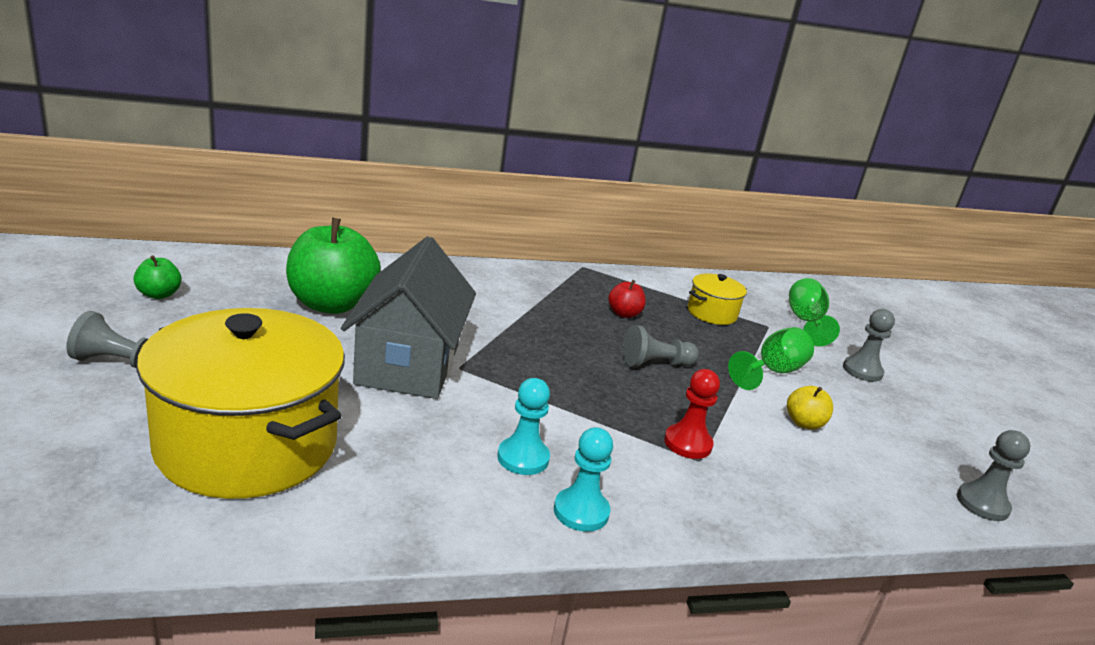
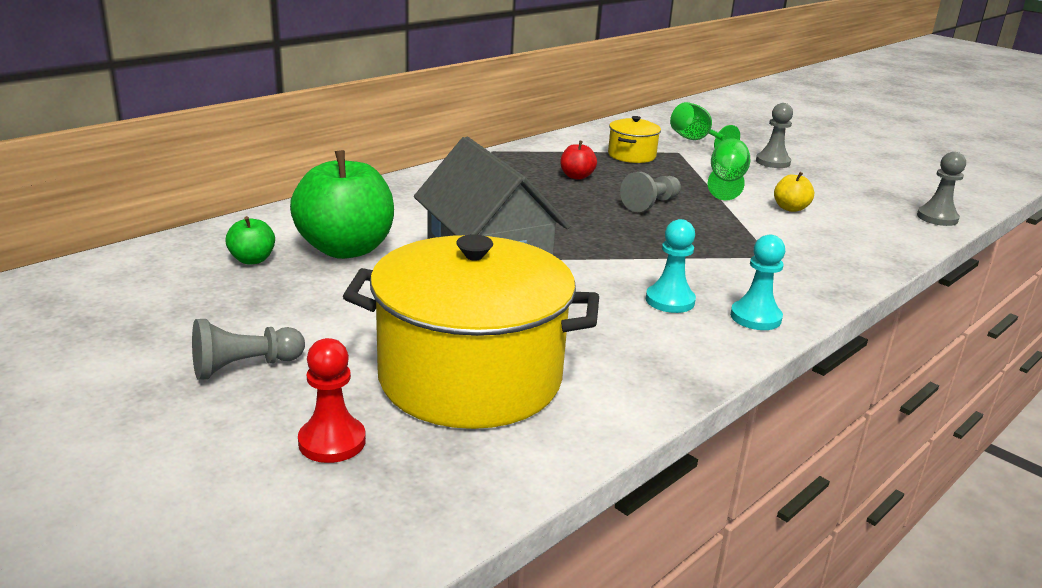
camera: 30 degrees left, 0 degrees up
green apple [134,255,182,299] -> green apple moved to [225,216,275,265]
red pawn [664,369,720,459] -> red pawn moved to [298,338,366,463]

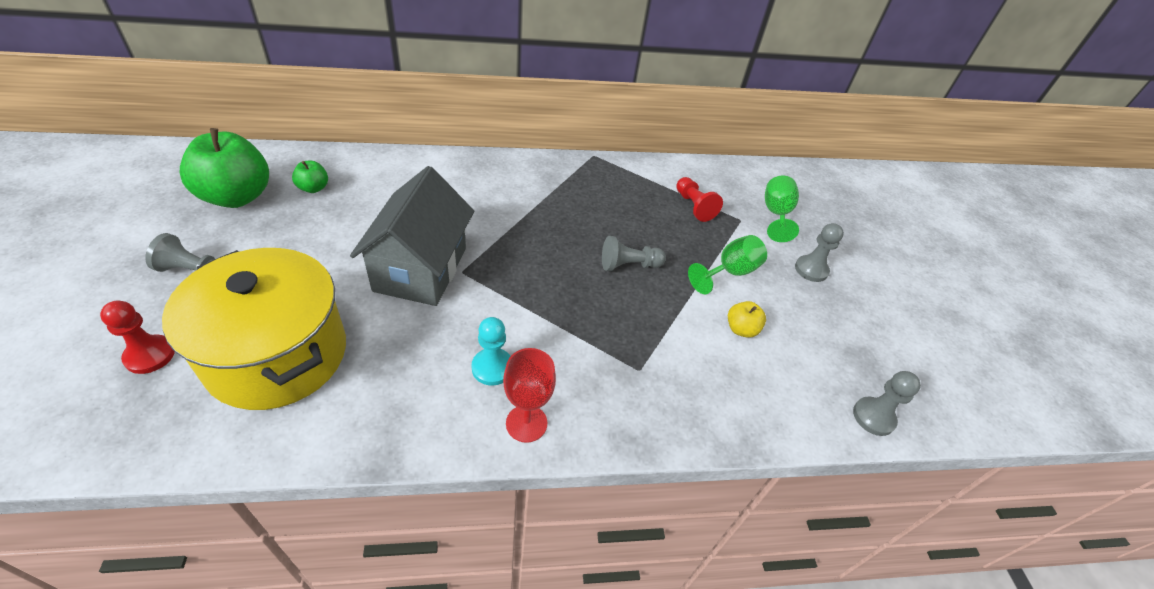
camera: 35 degrees right, 20 degrees up
green apple [290,150,394,259] -> green apple moved to [180,128,269,208]
red apple [560,140,597,180] -> none
yellow pot [608,116,661,163] -> red pawn [676,177,723,222]
turquoise pawn [730,235,785,330] -> red goblet [503,348,556,443]

